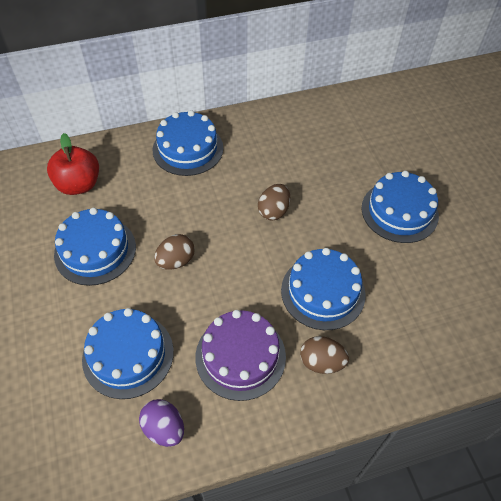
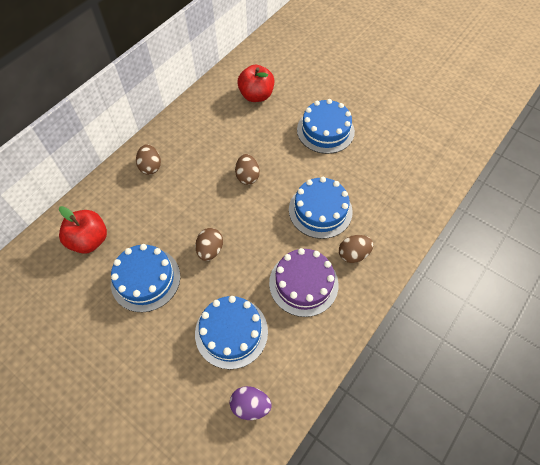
camera: 35 degrees left, 5 degrees up
purple egg [139,399,184,447] -> purple egg moved to [230,386,272,420]
blue cake [153,110,223,176] -> brown egg [136,144,161,175]
none -> red apple [237,65,275,102]

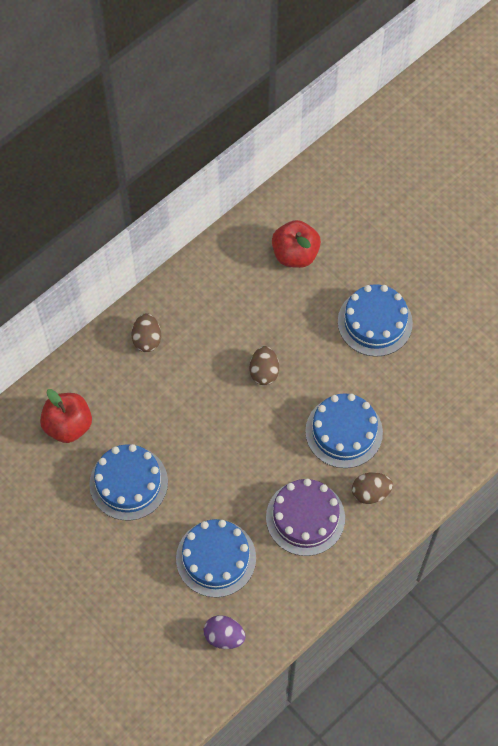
camera: 10 degrees right, 5 degrees up
brown egg [195,228,223,261] -> none

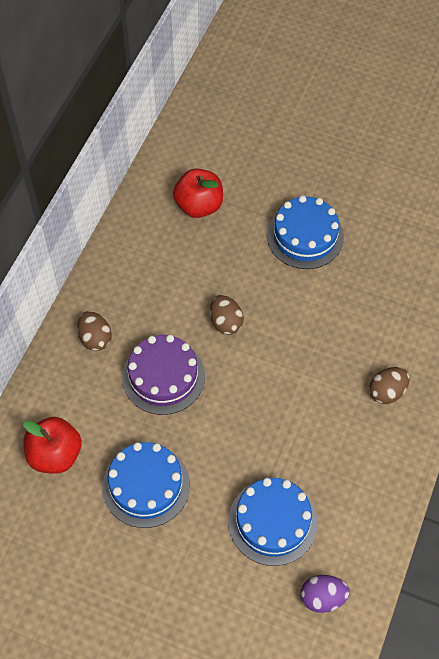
camera: 25 degrees left, 5 degrees down
purple cake [266,479,345,556] -> purple cake moved to [122,335,205,415]
blue cake [305,393,383,468] -> none

